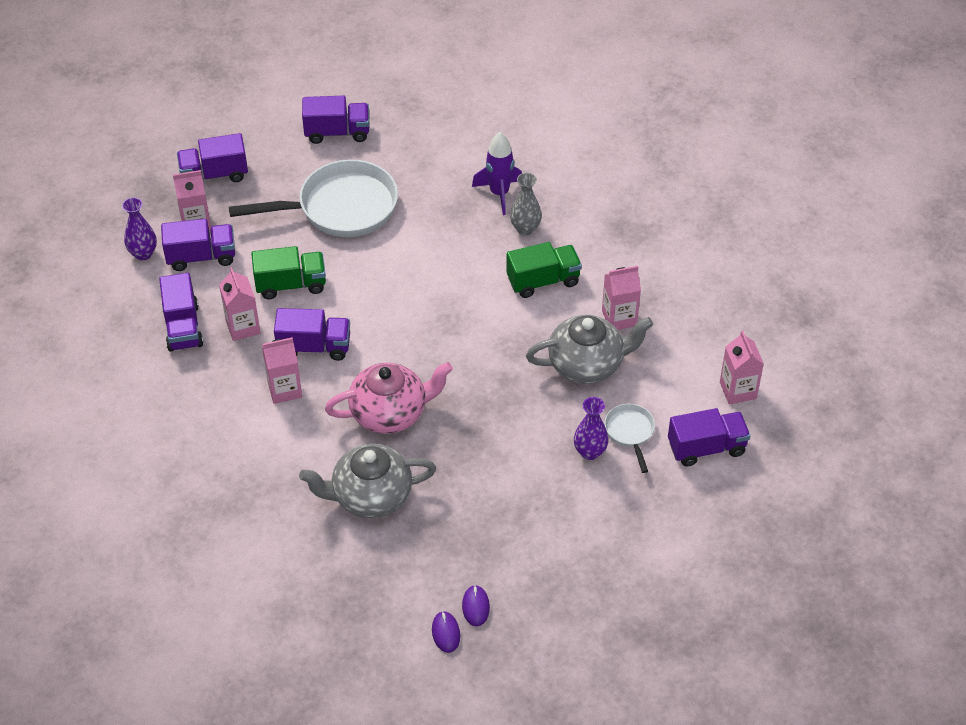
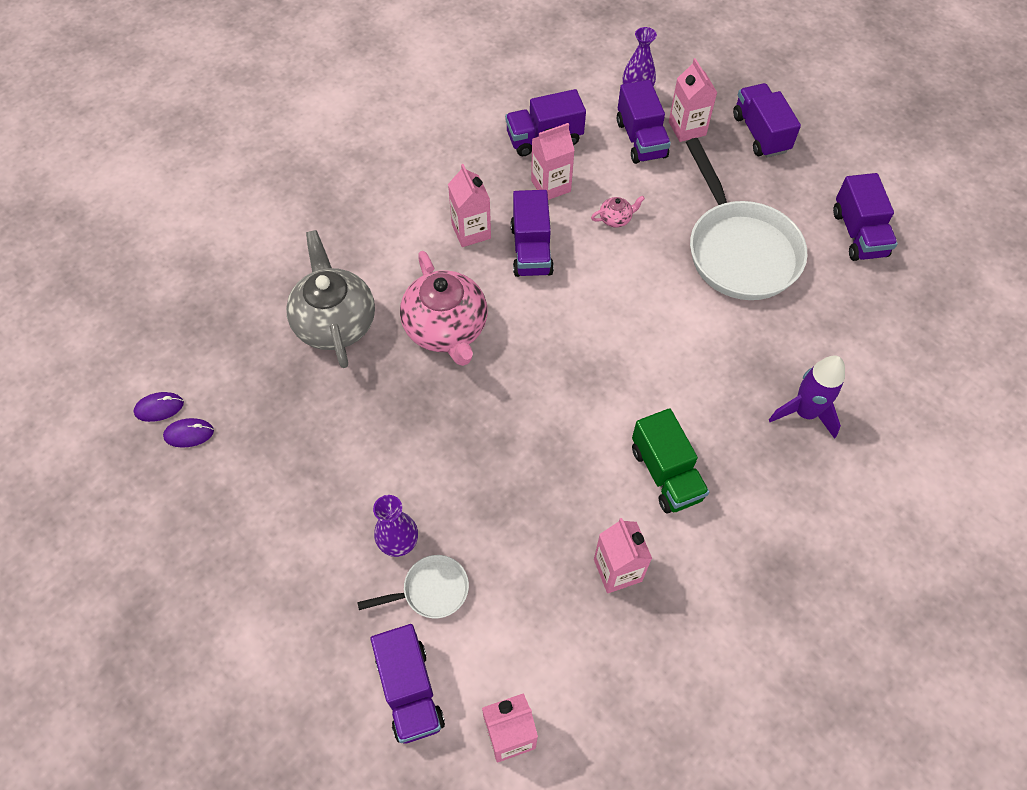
camera: 85 degrees right, 10 degrees up
green truck [251,246,326,299] -> pink teapot [591,195,645,228]
grey vase [510,173,542,235] -> none
grey teapot [526,315,653,384] -> none

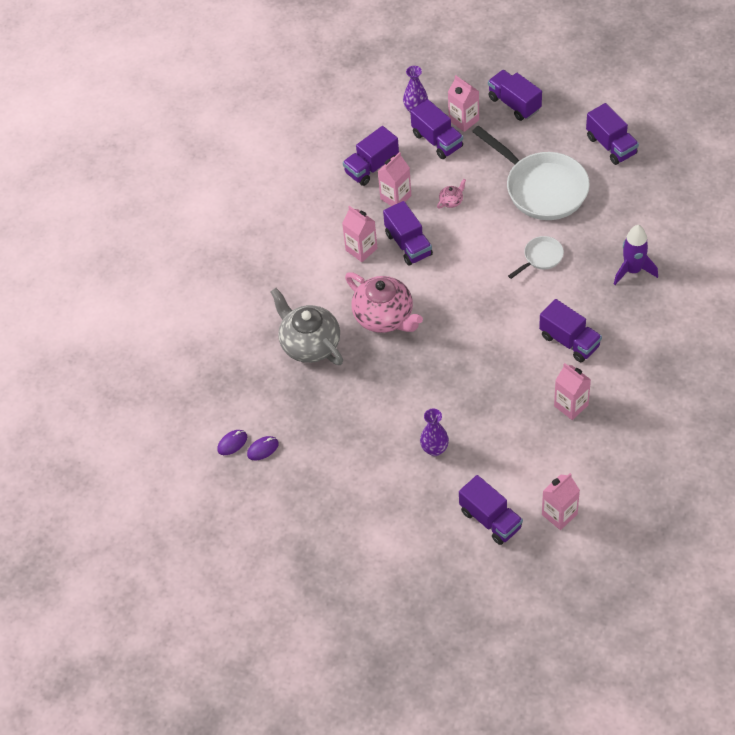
camera: 20 degrees left, 5 degrees down
white pan [357,555,469,618] -> white pan moved to [508,236,564,279]
green truck [632,408,709,513] -> purple truck [539,299,602,362]

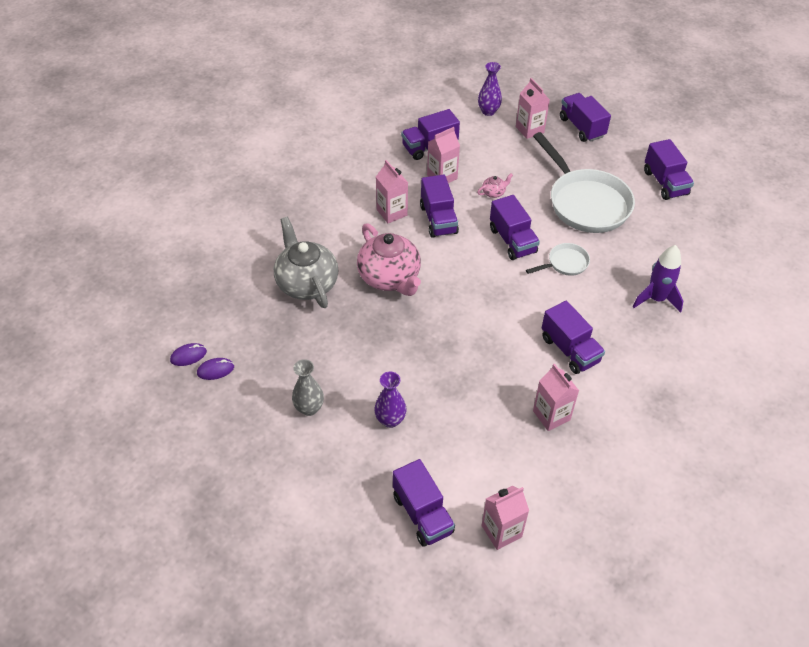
camera: 10 degrees right, 5 degrees down
purple truck [410,99,463,159] -> purple truck moved to [490,195,540,260]
none -> grey vase [292,359,324,416]

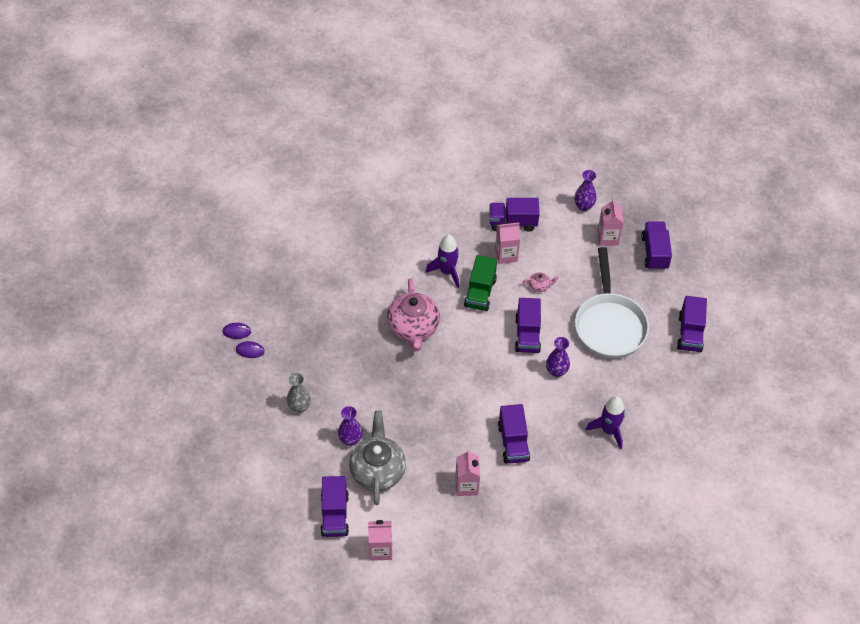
camera: 25 degrees right, 5 degrees up
grey teapot [274,217,338,308] -> grey teapot moved to [349,411,406,505]
pink carton [376,160,408,223] -> purple rocket [426,235,459,288]
purple truck [420,175,459,238] -> green truck [464,255,497,311]
white pan [526,243,590,276] -> purple vase [546,337,570,377]

